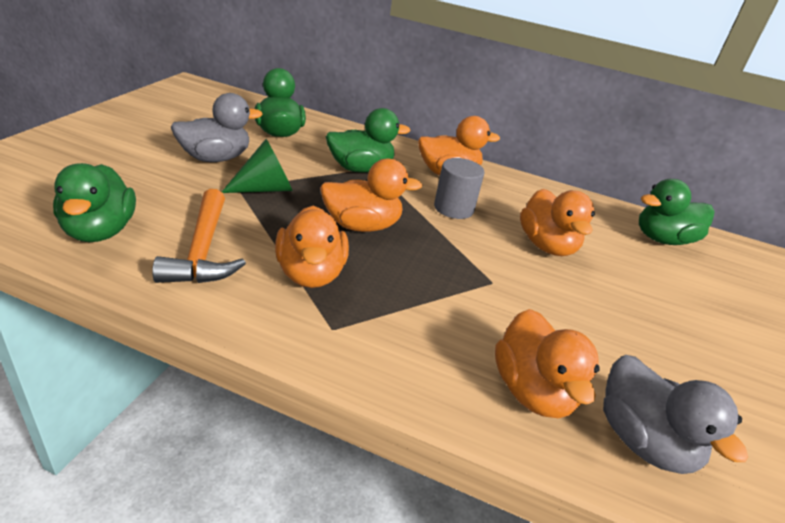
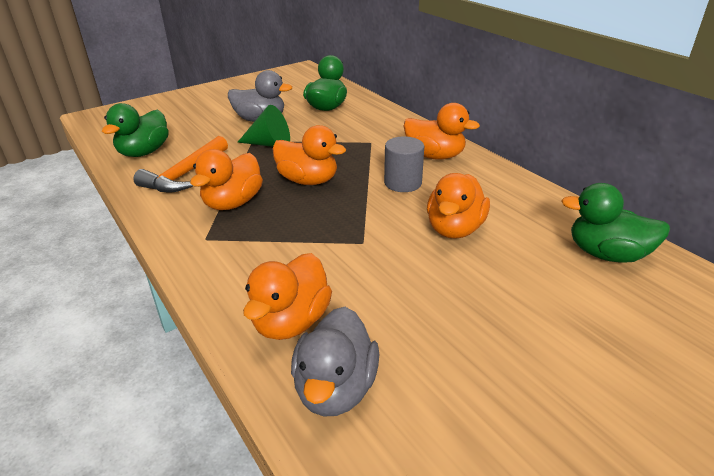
camera: 40 degrees right, 0 degrees up
green duck [326,108,410,173] -> none

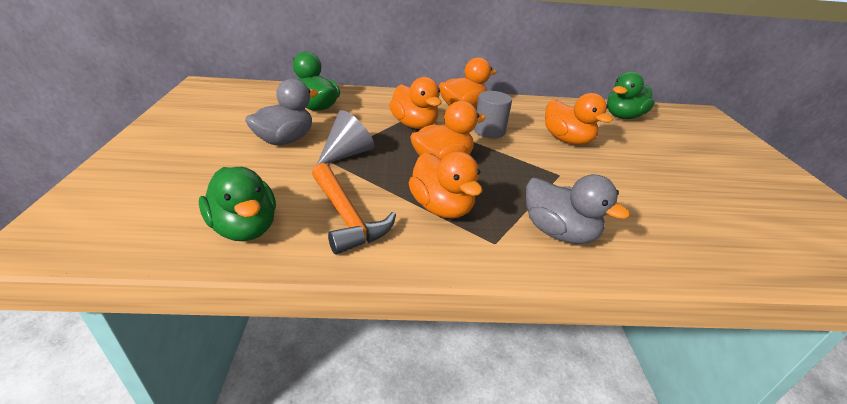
camera: 60 degrees left, 0 degrees up
green cone [238,105,290,147] -> grey cone [317,110,374,164]
orange duck [243,253,332,340] -> orange duck moved to [389,77,442,129]
grey duck [291,307,379,416] -> grey duck moved to [526,174,630,244]

